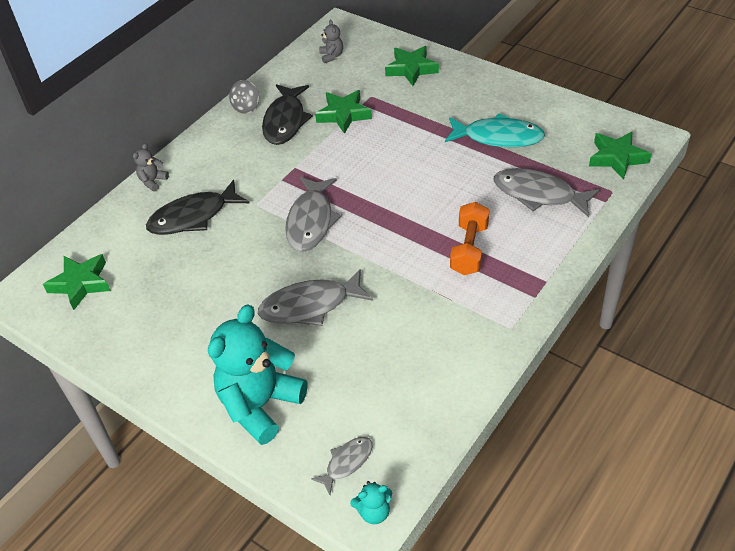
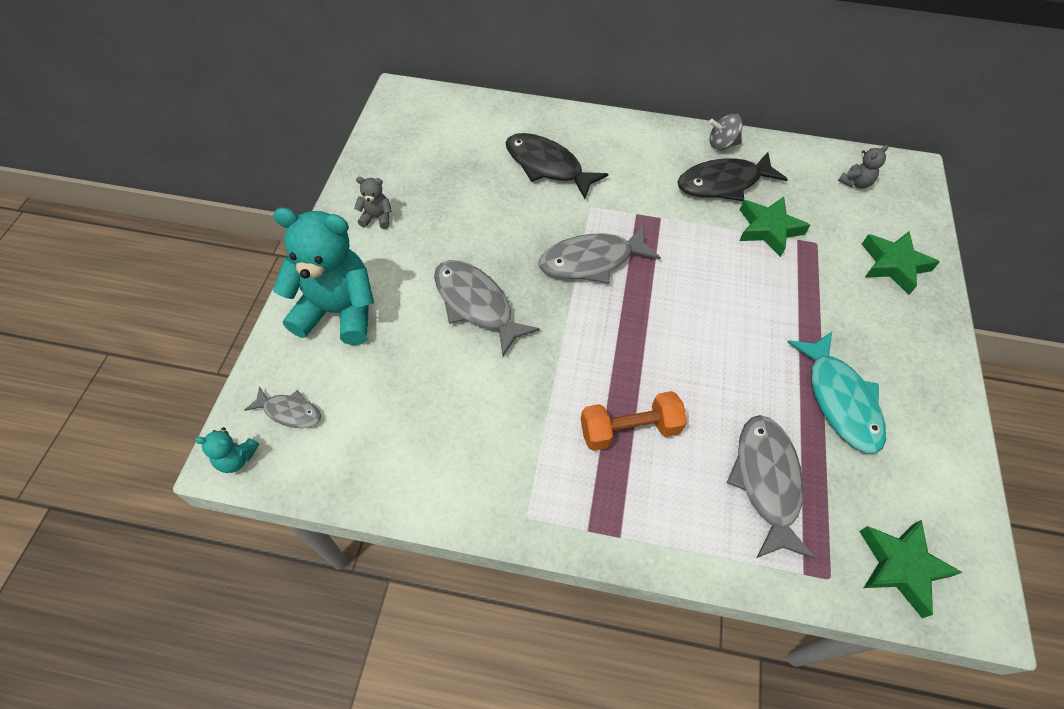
camera: 60 degrees right, 10 degrees up
green star [43,254,111,310] -> none
grey teddy bear [133,143,169,191] -> grey teddy bear moved to [354,177,392,229]
turquoise teddy bear [350,481,392,524] -> turquoise teddy bear turned 45 degrees counterclockwise [195,427,259,473]

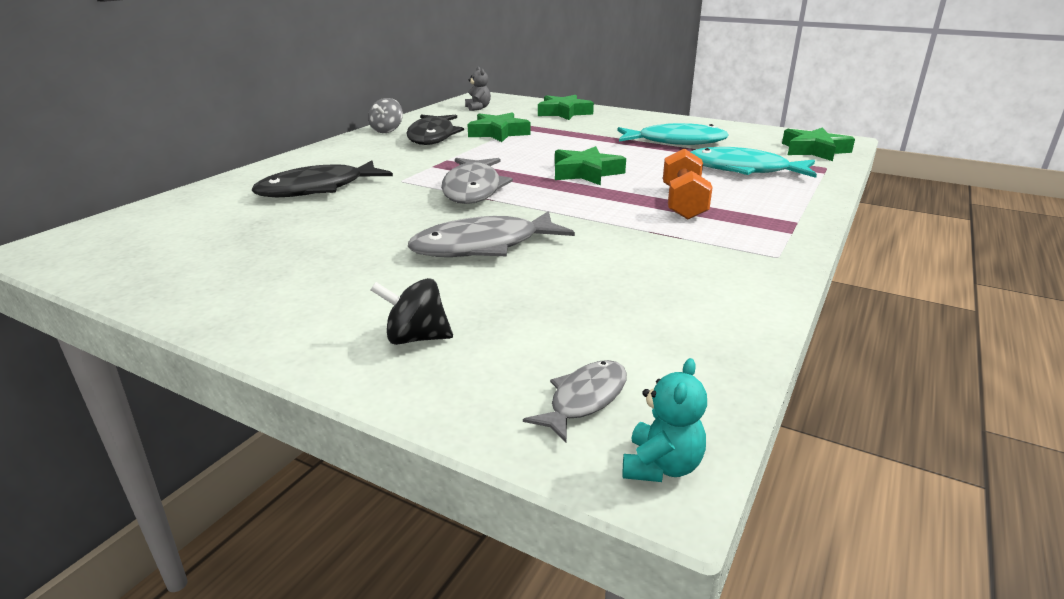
camera: 70 degrees left, 30 degrees down
turquoise teddy bear [273,208,374,345] -> black spinning top [371,278,453,345]
grey teddy bear [354,177,392,229] -> none
grey fish [727,415,816,559] -> turquoise fish [691,147,817,178]
none -> green star [555,146,626,185]

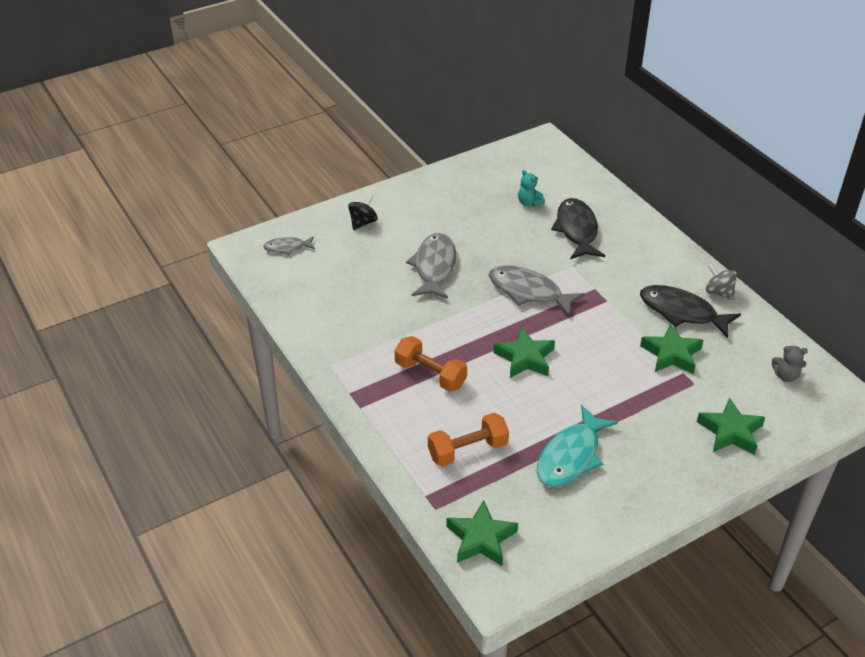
camera: 120 degrees right, 15 degrees up
grey fish [523,360,627,443] -> grey fish turned 105 degrees clockwise [263,236,315,255]
turquoise teddy bear [623,358,707,482] -> turquoise teddy bear moved to [518,170,545,207]
turquoise fish [691,147,817,178] -> orange dumbbell [428,413,509,467]

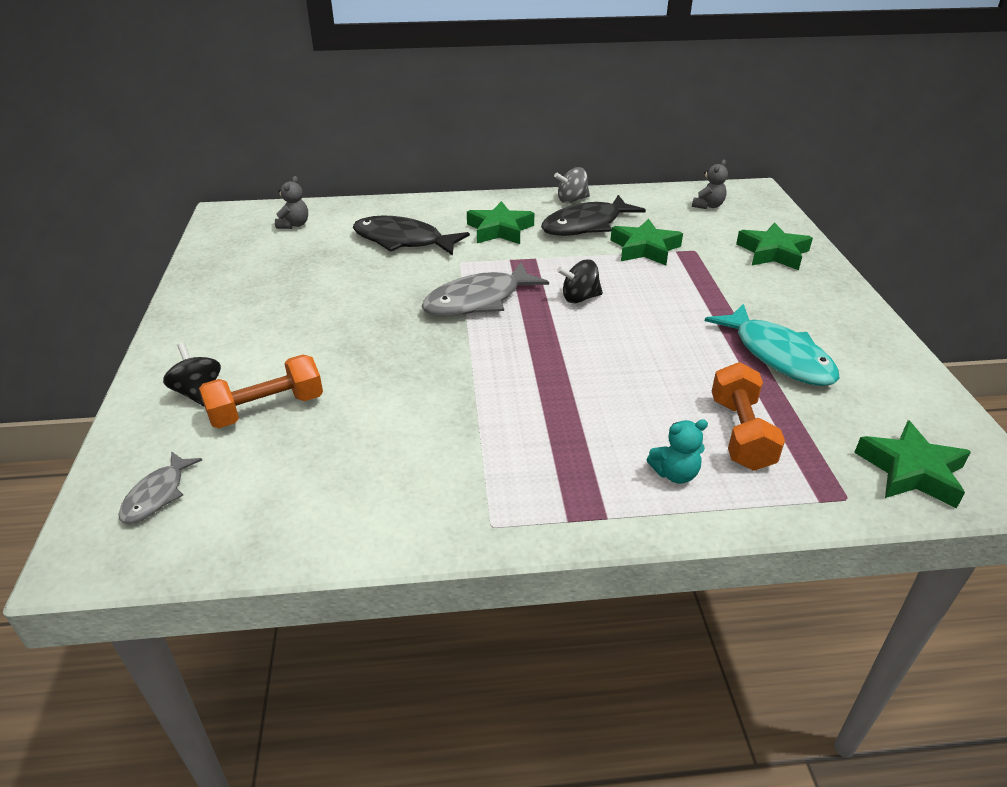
camera: 65 degrees left, 5 degrees down
orange dumbbell [395,336,467,392] -> orange dumbbell moved to [199,355,323,428]
grey fish [406,233,456,299] -> none
green star [494,327,555,378] -> green star moved to [467,201,534,244]
turquoise teddy bear [518,170,545,207] -> turquoise teddy bear moved to [646,419,708,484]
none -> grey teddy bear [275,176,308,229]
none -> black spinning top [557,260,603,303]

